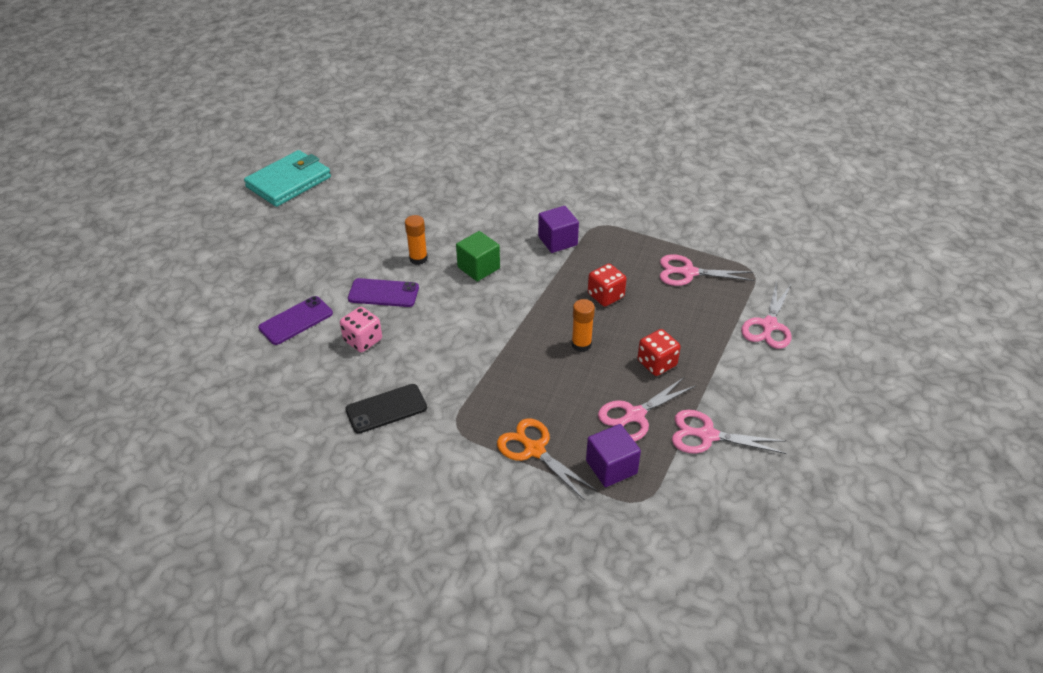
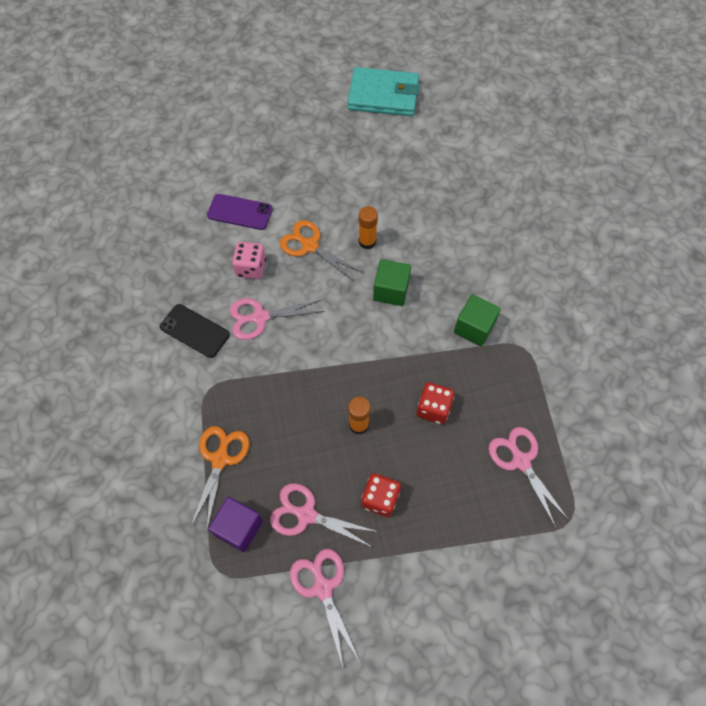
camera: 55 degrees right, 20 degrees up
purple phone [348,278,419,307] -> orange scissors [279,220,363,282]
purple cube [538,206,579,253] -> green cube [454,294,501,346]
pink scissors [741,281,791,349] -> pink scissors moved to [229,298,325,340]

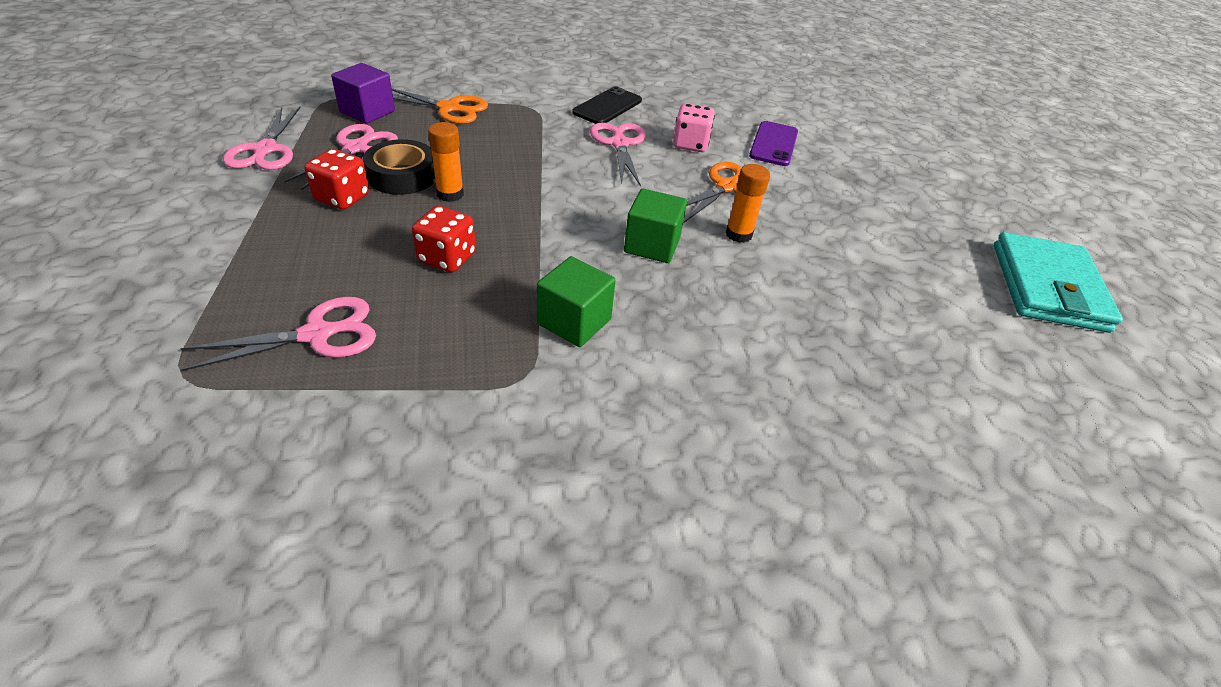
camera: 90 degrees right, 20 degrees down
pink scissors [290,549,360,667] -> pink scissors turned 105 degrees clockwise [223,107,300,170]
none -> black tape [363,139,436,195]

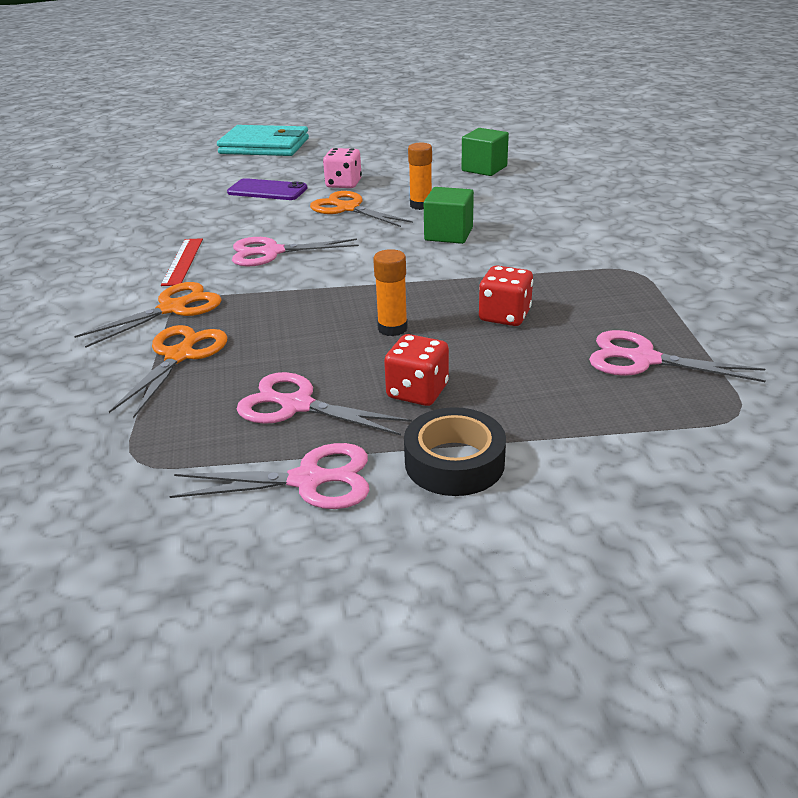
camera: 85 degrees left, 10 degrees down
pink scissors [180,297,376,371] -> pink scissors turned 45 degrees counterclockwise [589,330,765,382]
purple cube [331,63,395,124] -> none
black tape [363,139,436,195] -> black tape moved to [404,407,506,496]
green cube [537,256,616,347] -> green cube moved to [462,128,509,176]
black phone [572,86,642,124] -> red ruler [161,238,203,286]
pink dice [673,103,715,152] -> pink dice moved to [323,148,362,188]
turquoise wallet [994,232,1123,333] -> turquoise wallet moved to [217,125,309,156]
none -> orange scissors [74,282,222,348]

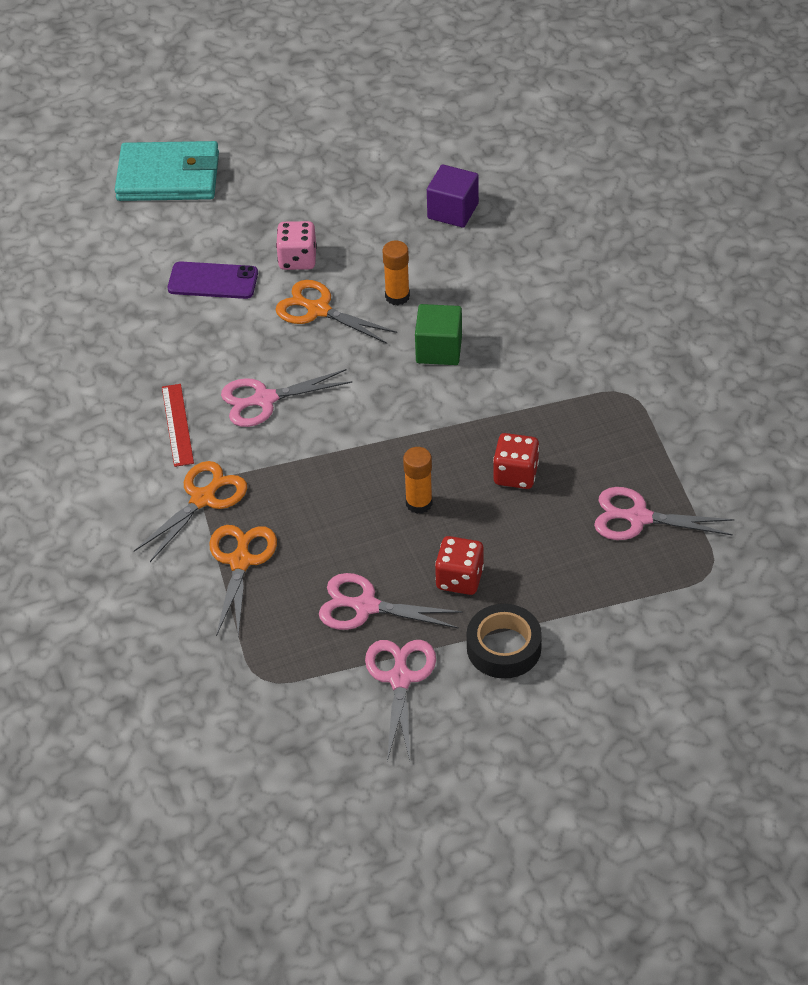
camera: 10 degrees left, 15 degrees up
pink scissors [169,443,369,509] -> pink scissors turned 75 degrees counterclockwise [365,640,436,761]
green cube [462,128,509,176] -> purple cube [427,164,479,228]

